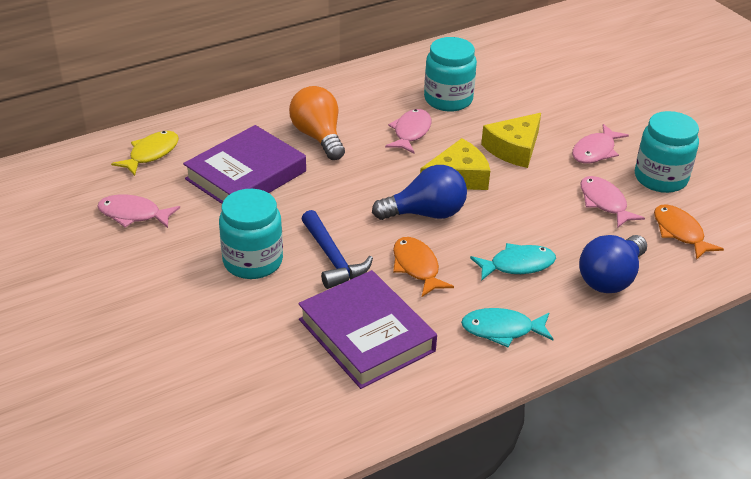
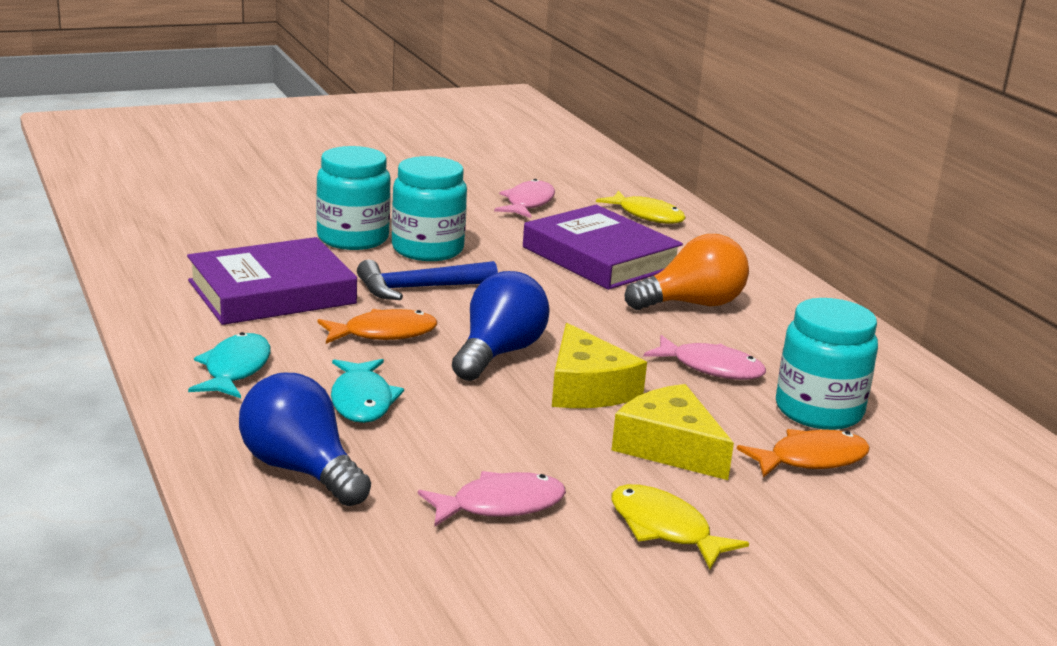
camera: 95 degrees right, 15 degrees down
blue light bulb [372,165,467,220] -> blue light bulb turned 150 degrees counterclockwise [452,271,550,381]
pink fish [572,124,629,163] -> yellow fish [611,484,749,569]
turquoise jar [635,111,699,193] -> turquoise jar moved to [316,146,391,250]
orange fish [654,204,724,260] -> orange fish moved to [737,429,870,478]

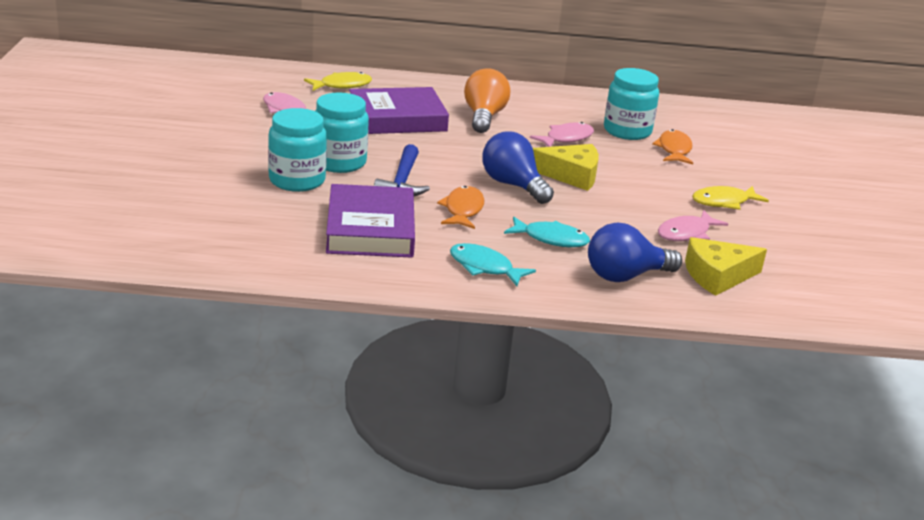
camera: 65 degrees left, 5 degrees up
pink fish [418,471,566,527] -> pink fish turned 135 degrees counterclockwise [658,210,728,241]
yellow cheese [612,384,734,480] -> yellow cheese moved to [685,237,767,296]

